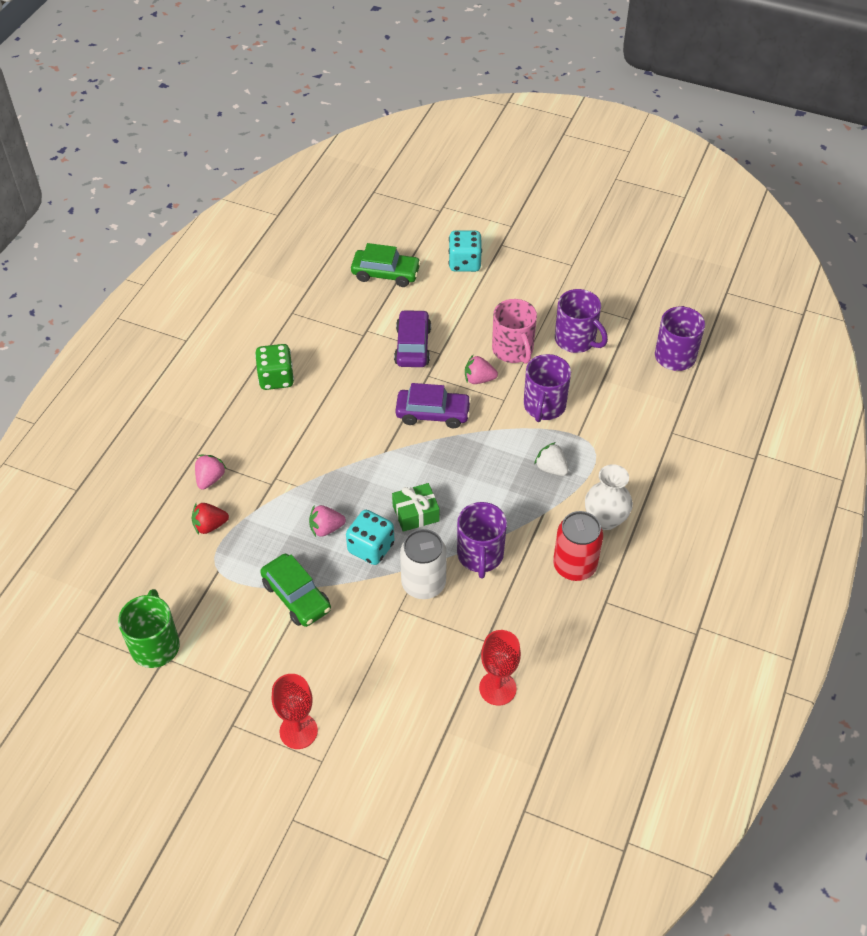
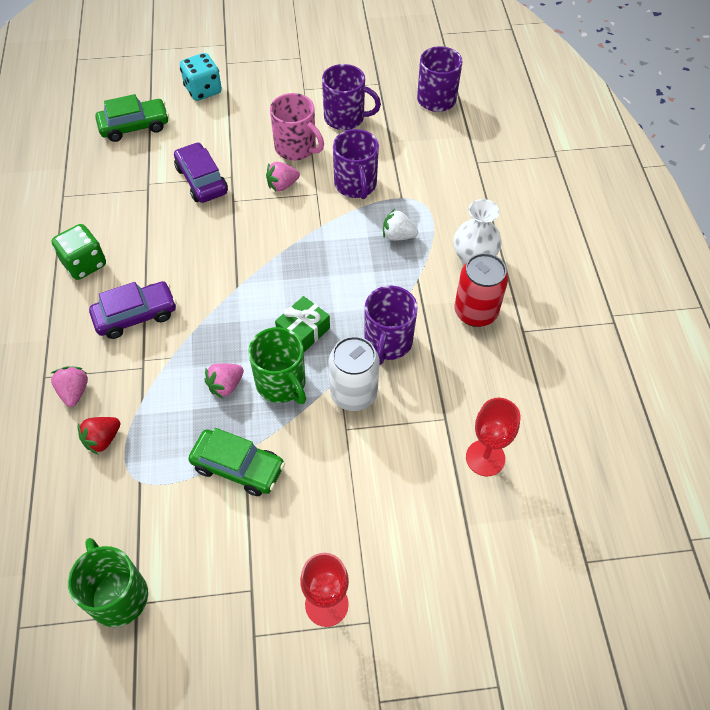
camera: 30 degrees left, 5 degrees up
turquoise dice [346,510,394,565] -> green mug [248,327,306,404]
purple car [395,383,471,428] -> purple car moved to [89,281,177,339]
purple mug [457,502,507,578] -> purple mug turned 45 degrees clockwise [364,286,418,365]

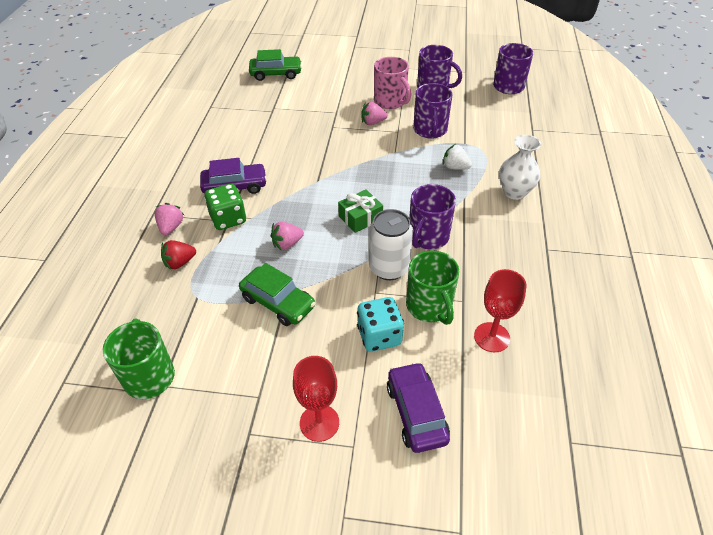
camera: 15 degrees right, 10 degrees down
green dice [51,224,106,280] -> green dice moved to [204,184,246,230]
purple car [174,142,228,203] -> purple car moved to [387,362,450,453]
turquoise dice [180,53,222,101] -> turquoise dice moved to [357,297,404,352]
green mug [248,327,306,404] -> green mug moved to [406,250,459,325]
red can [455,253,508,327] -> none

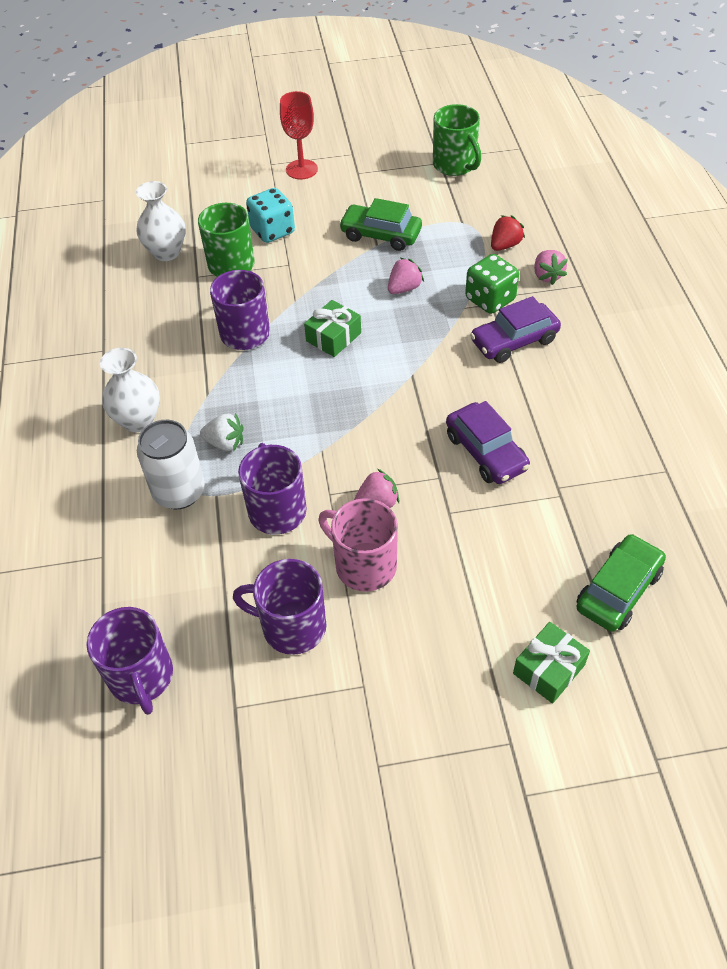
camera: 165 degrees right, 5 degrees up
green car [249,49,302,81] -> green car turned 150 degrees clockwise [576,534,666,632]
white can [369,209,413,280] -> white can moved to [137,420,205,509]
purple car [387,362,450,453] -> purple car moved to [446,401,530,484]
red goblet [474,269,527,352] -> white vase [136,181,186,261]
none -> green gift [513,622,590,704]

